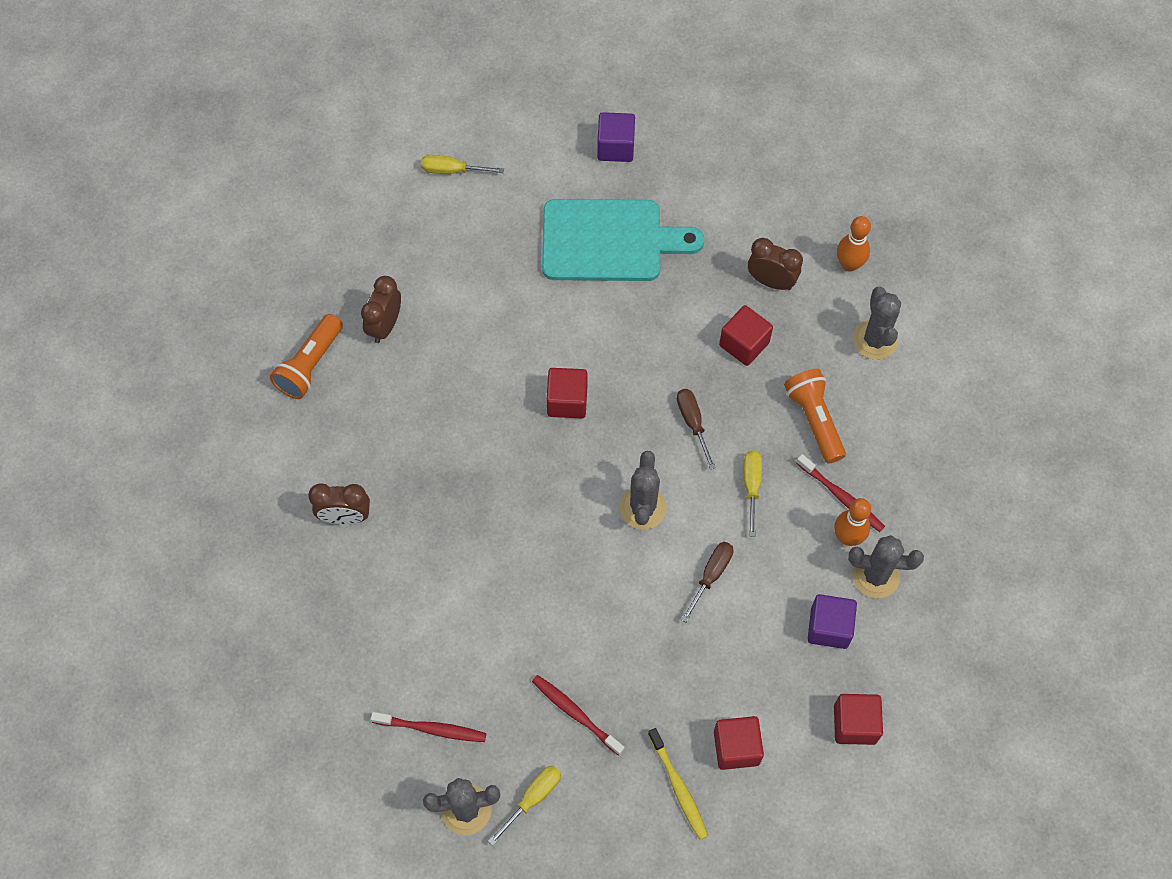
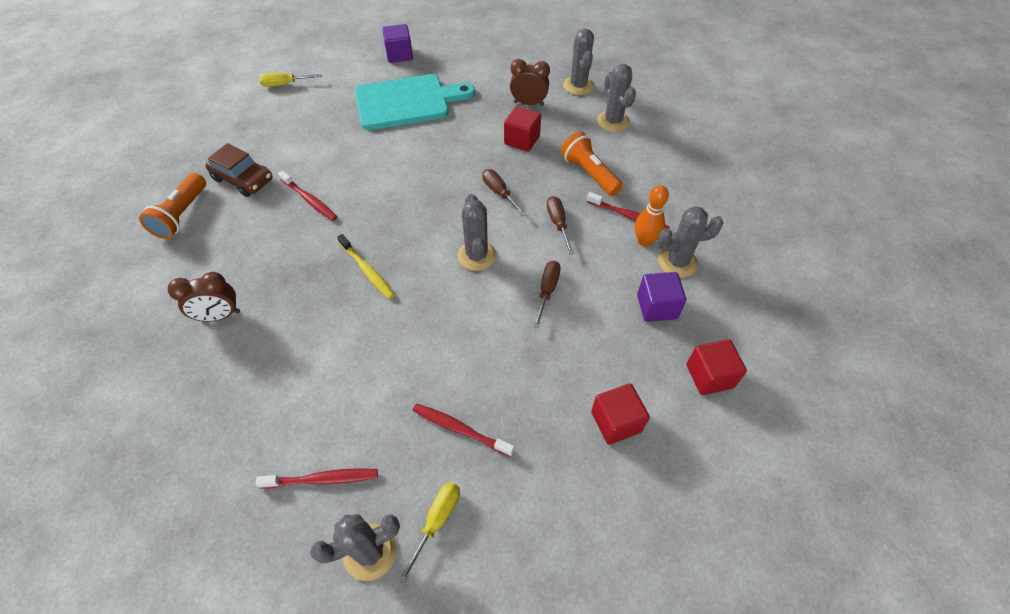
camera: 15 degrees left, 10 degrees down
brown clock [361,276,401,343] -> brown car [205,143,273,197]
red cube [546,368,587,418] -> none
yellow toothbrush [648,728,708,840] -> yellow toothbrush moved to [337,234,395,299]
yellow screwdriver [744,450,762,537] -> brown screwdriver [547,196,574,255]
orange bowling pin [837,216,871,272] -> grey cactus [563,28,594,95]
none -> red toothbrush [278,171,337,221]

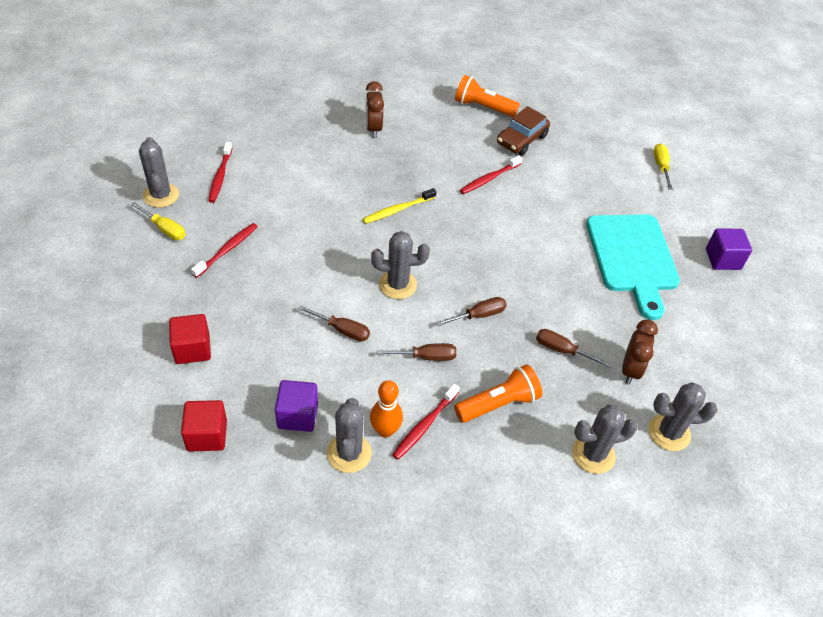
camera: 95 degrees right, 5 degrees down
red cube [504,106,541,152] -> brown screwdriver [536,329,612,368]

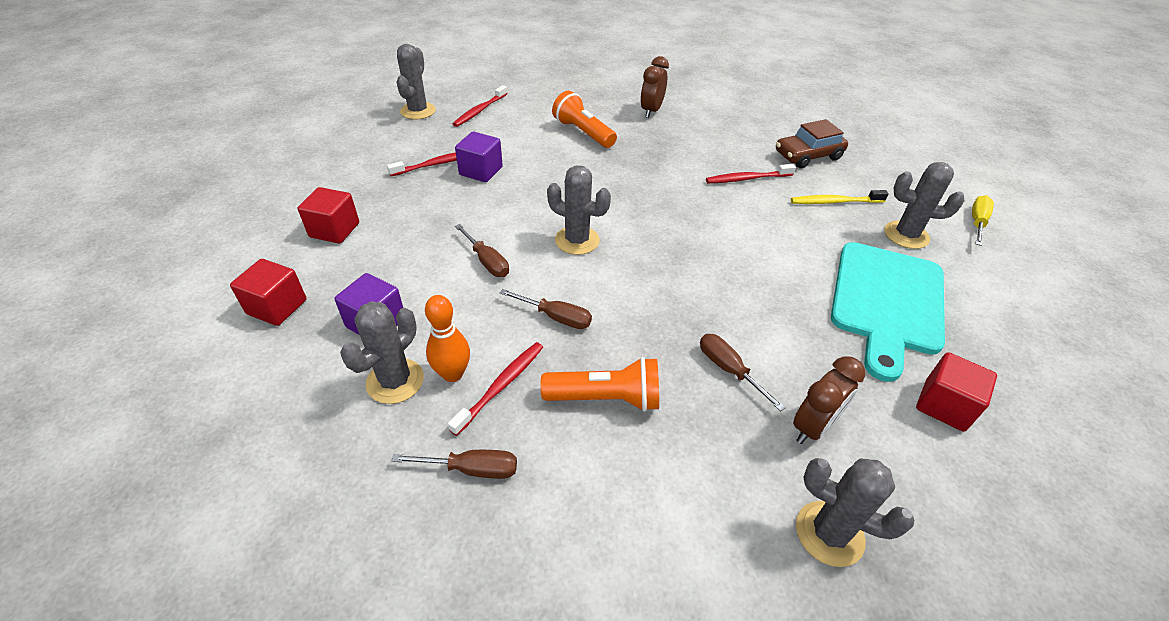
camera: 30 degrees right, 5 degrees down
yellow screwdriver [131,202,186,240] -> none
yellow toothbrush [362,188,437,224] -> yellow toothbrush moved to [791,190,889,204]
red toothbrush [392,384,460,460] -> red toothbrush turned 150 degrees clockwise [448,342,543,436]
brown screwdriver [436,297,507,326] -> brown screwdriver moved to [392,450,517,479]
orange flashlight [455,75,520,117] -> orange flashlight moved to [552,91,617,148]
grey cactus [572,405,638,474] -> grey cactus moved to [884,162,965,249]
purple cube [706,229,752,270] -> purple cube moved to [455,132,503,182]
none -> red cube [916,352,997,432]

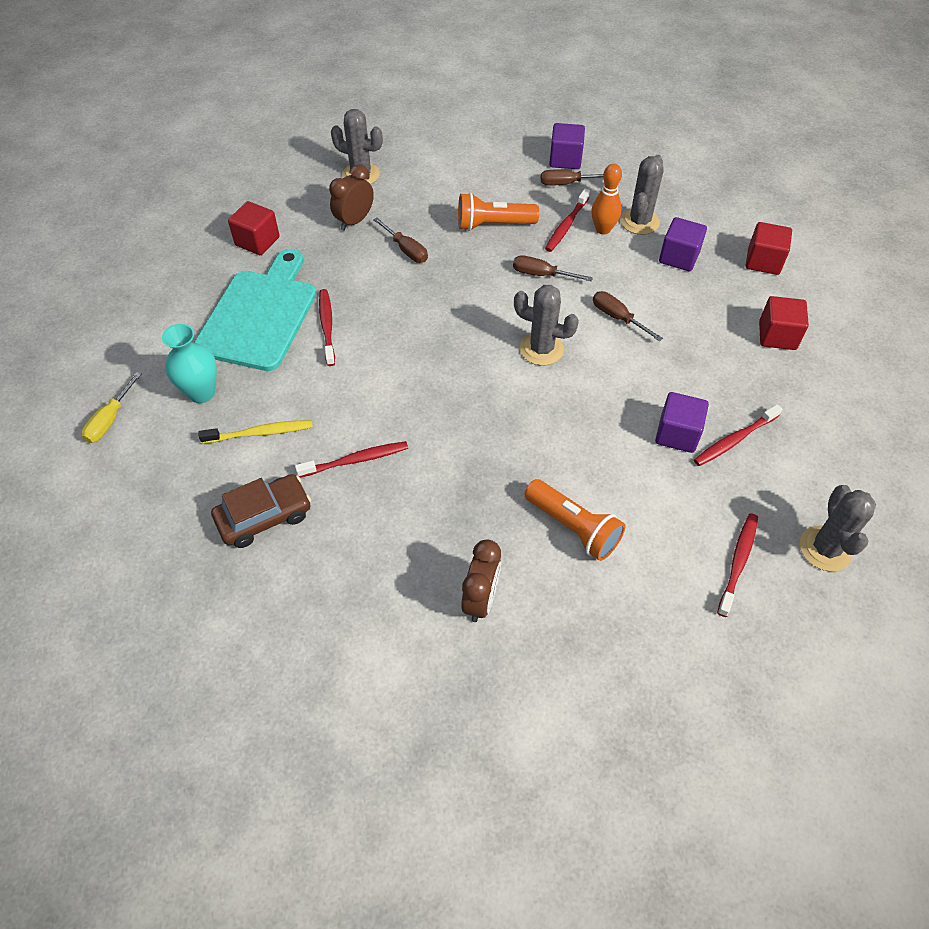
camera: 175 degrees right, 10 degrees up
grey cactus [884,162,965,249] -> turquoise vase [162,324,217,403]
none -> red toothbrush [319,289,335,366]
none -> purple cube [549,123,585,169]

